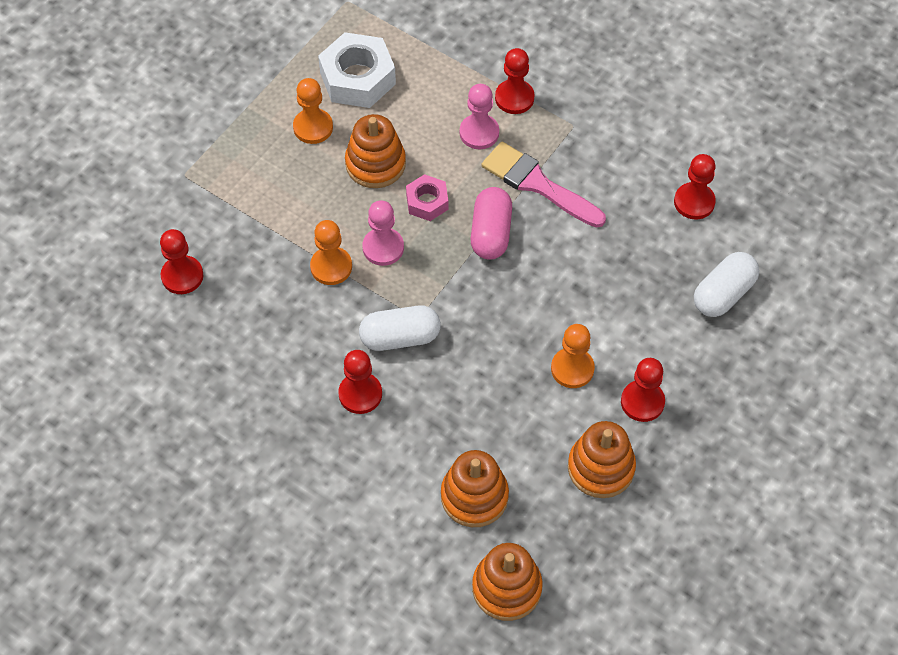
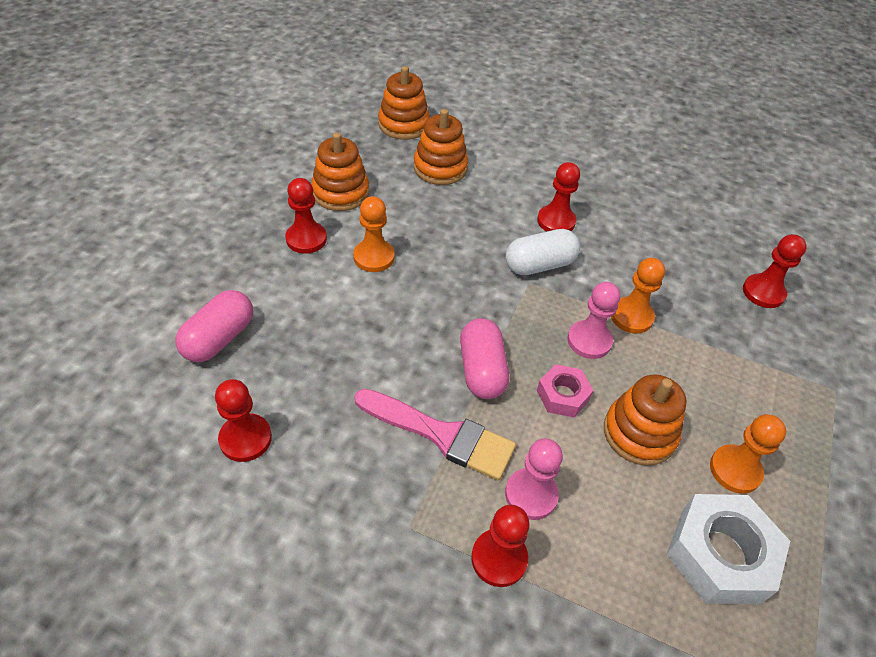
camera: 165 degrees right, 10 degrees down
white capsule [694,252,759,317] -> pink capsule [175,290,253,362]

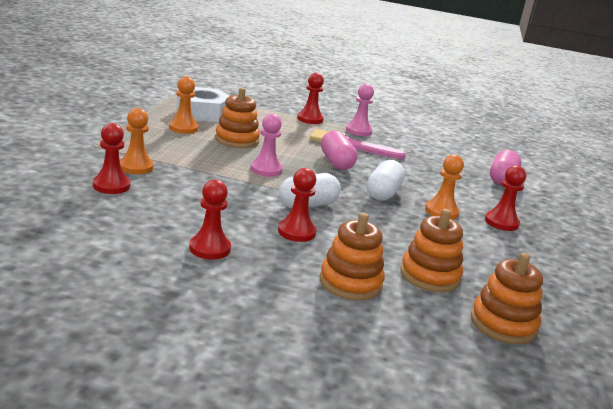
camera: 170 degrees right, 25 degrees down
red pawn [215,379,272,462] -> red pawn moved to [189,179,231,260]
orange stacking toy [311,132,369,211] -> orange stacking toy moved to [320,213,385,301]
pink pawn [505,438,563,520] -> pink pawn moved to [346,84,374,136]
pink nut [537,364,594,417] -> none
orange pawn [611,258,665,334] -> orange pawn moved to [120,108,154,174]
none -> white capsule [366,160,405,201]

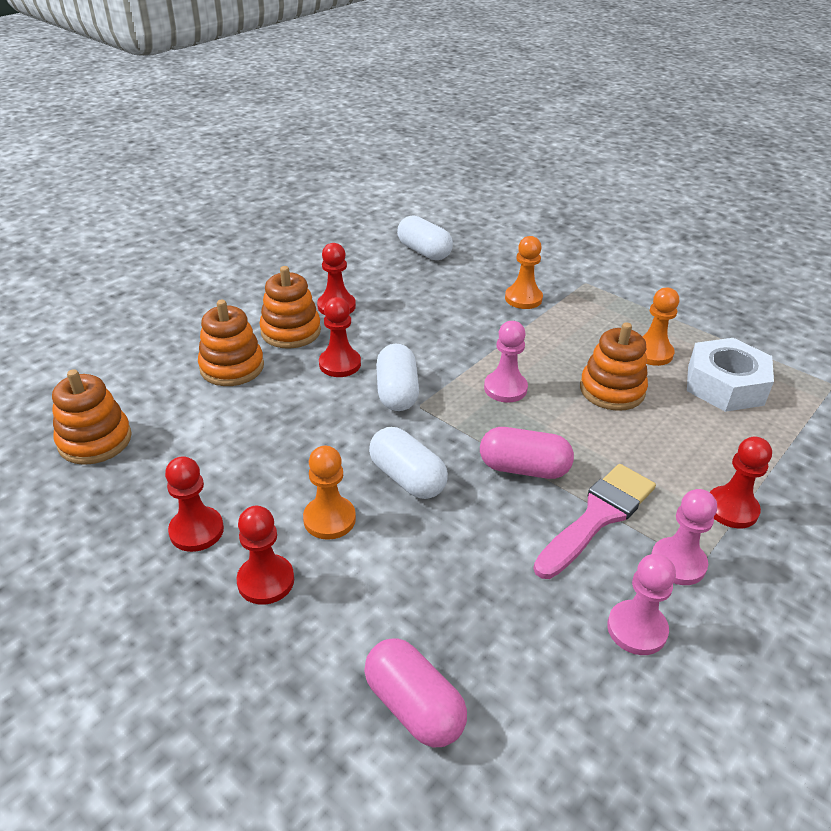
camera: 120 degrees right, 15 degrees up
red pawn [93,123,130,194] -> red pawn moved to [165,456,224,552]
orange stacking toy [400,209,463,292] -> orange stacking toy moved to [259,266,321,349]
none -> white capsule [397,215,453,260]
none -> pink pawn [607,554,676,655]

